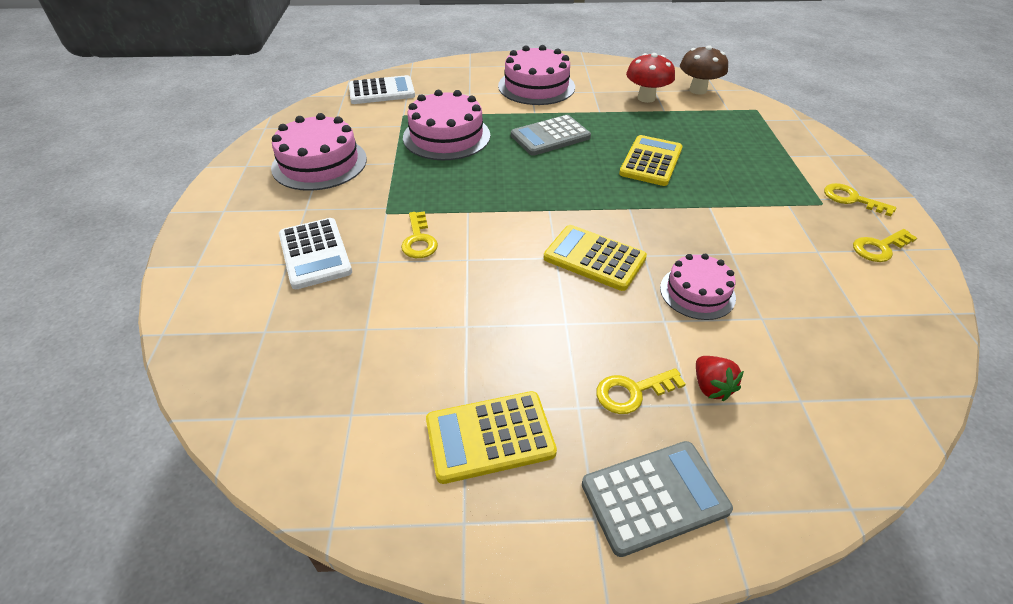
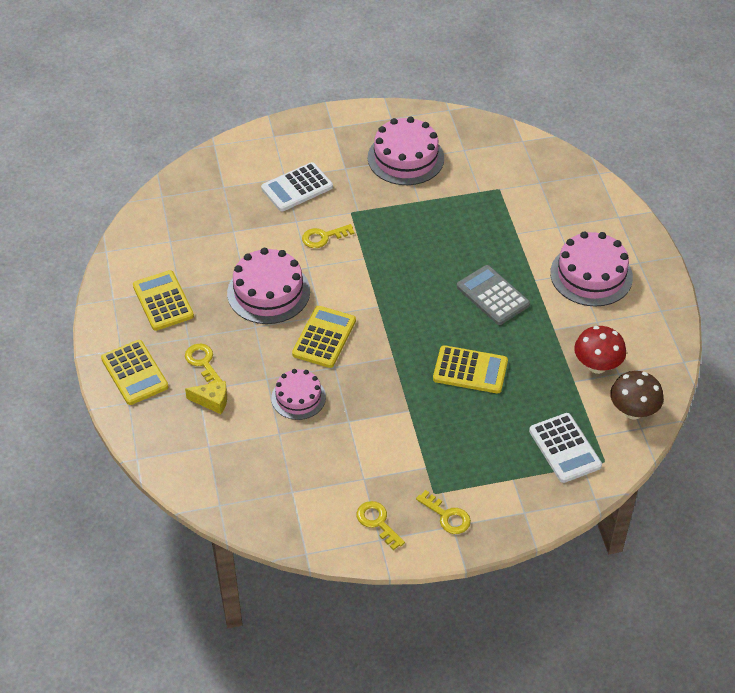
camera: 80 degrees right, 5 degrees up
white calculator [349,75,415,104] -> white calculator moved to [529,413,602,483]
pink cake [403,90,490,160] -> pink cake moved to [227,248,310,324]
grey calculator [582,441,733,557] -> yellow calculator [101,340,169,405]
red strawberry [696,356,744,401] -> yellow cheese [185,381,227,414]
yellow key [824,183,896,216] -> yellow key turned 105 degrees clockwise [416,490,471,534]

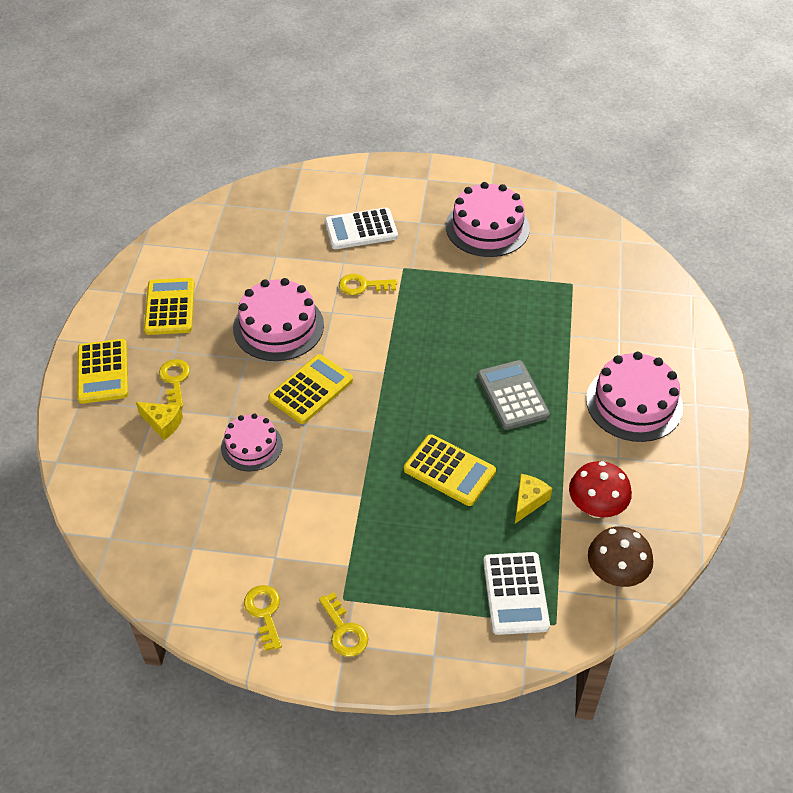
camera: 20 degrees right, 0 degrees up
none -> yellow cheese [515,474,552,524]

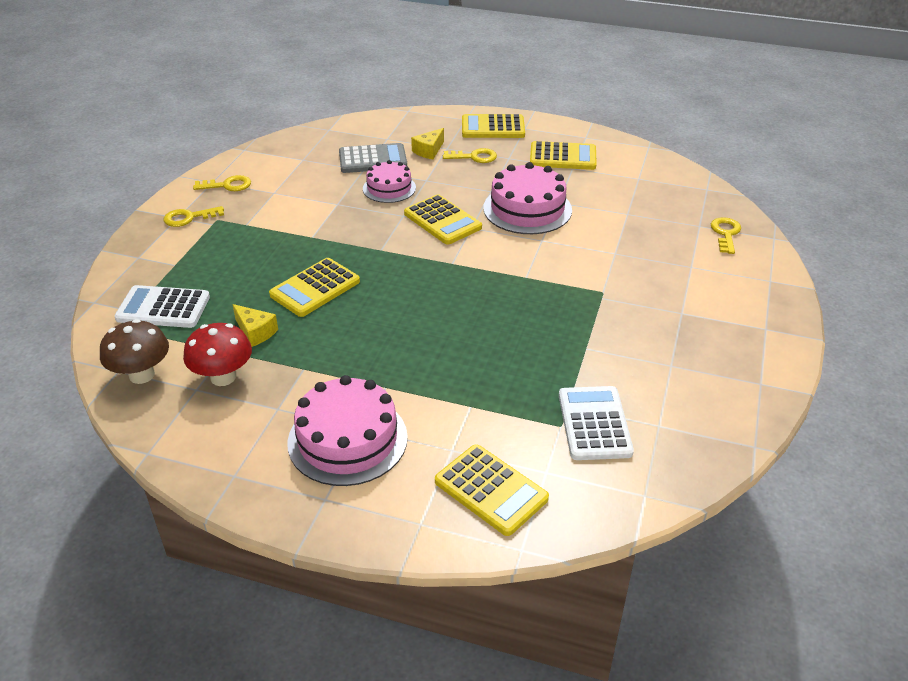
camera: 100 degrees right, 10 degrees down
white calculator [325,208,398,249] -> white calculator moved to [559,386,634,460]
yellow key [339,274,397,295] -> yellow key moved to [711,217,741,254]
pink cake [446,182,530,257] -> none
grey calculator [477,360,550,430] -> grey calculator moved to [339,143,407,173]
none -> yellow calculator [435,445,549,536]

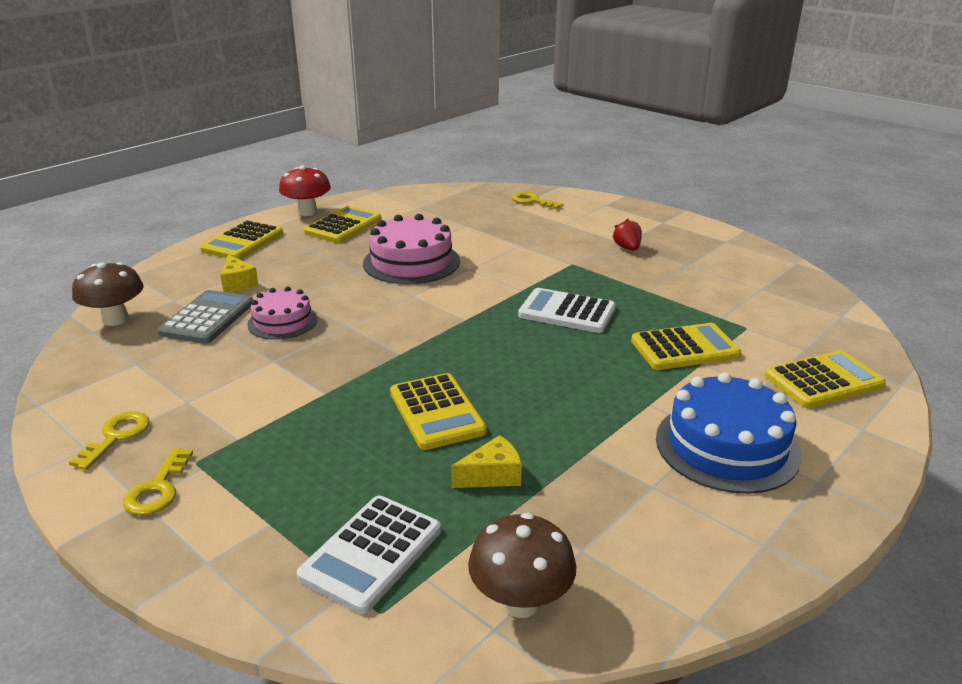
camera: 65 degrees left, 10 degrees down
red mushroom [183,323,252,386] -> red mushroom moved to [279,165,331,216]
pink cake [287,375,408,486] -> blue cake [656,372,801,494]
yellow calculator [404,194,482,245] -> yellow calculator moved to [631,323,741,370]
yellow key [443,148,497,163] -> none
white calculator [559,386,634,460] -> white calculator moved to [518,288,616,333]
none -> brown mushroom [72,262,143,326]
none -> red strawberry [612,219,642,251]

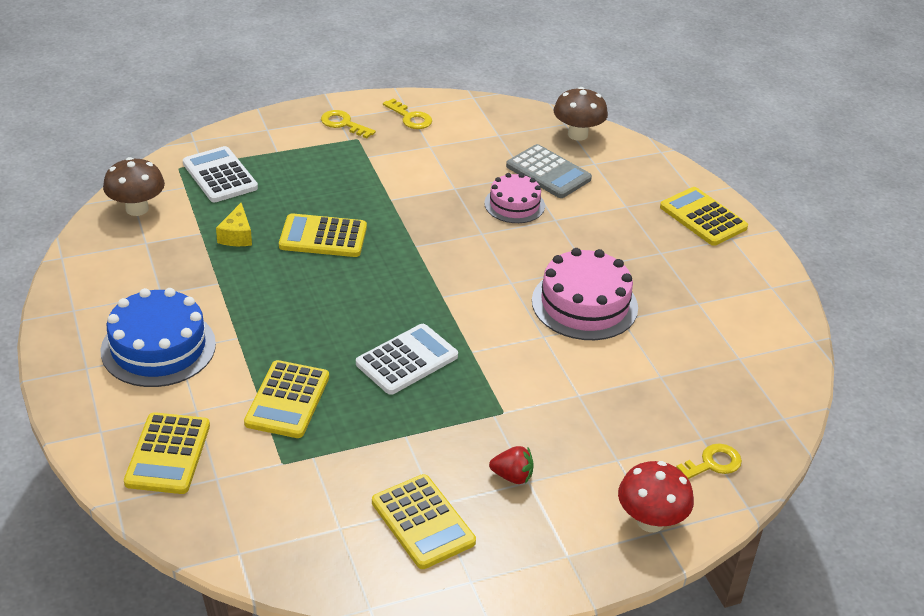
camera: 115 degrees right, 10 degrees up
yellow cheese [220,254,258,292] -> none
red mushroom [279,165,331,216] -> red mushroom moved to [618,461,694,532]
yellow calculator [304,206,381,243] -> yellow calculator moved to [372,474,476,569]

